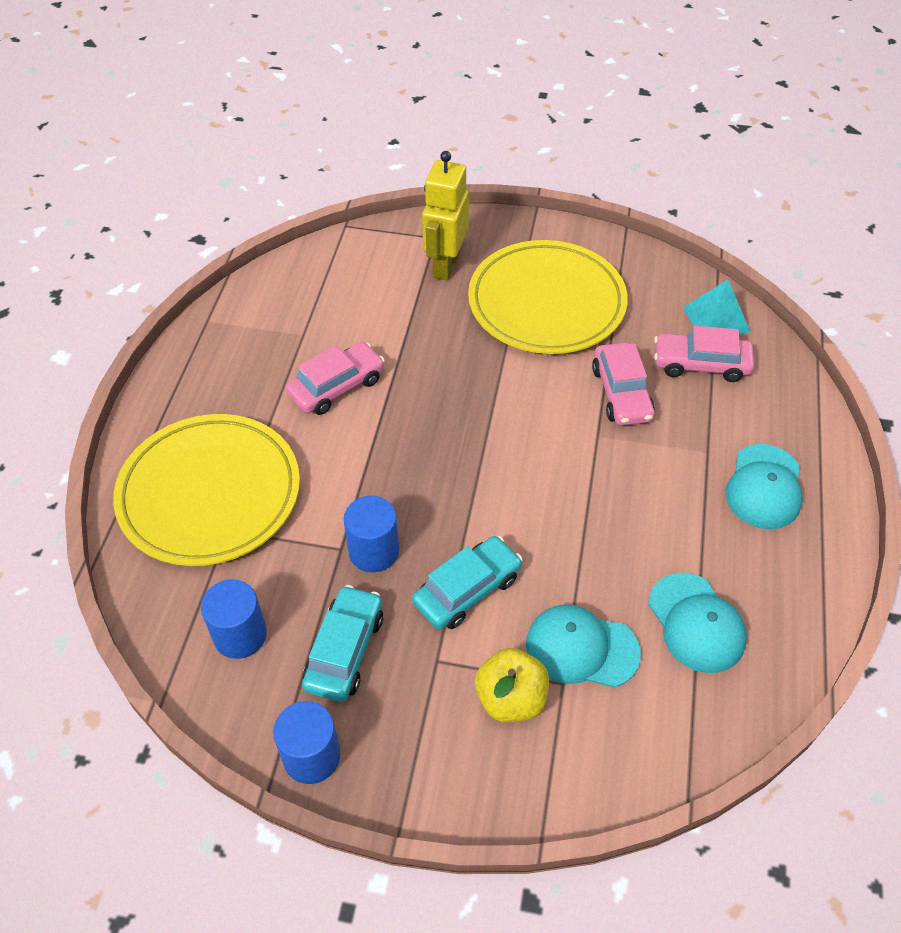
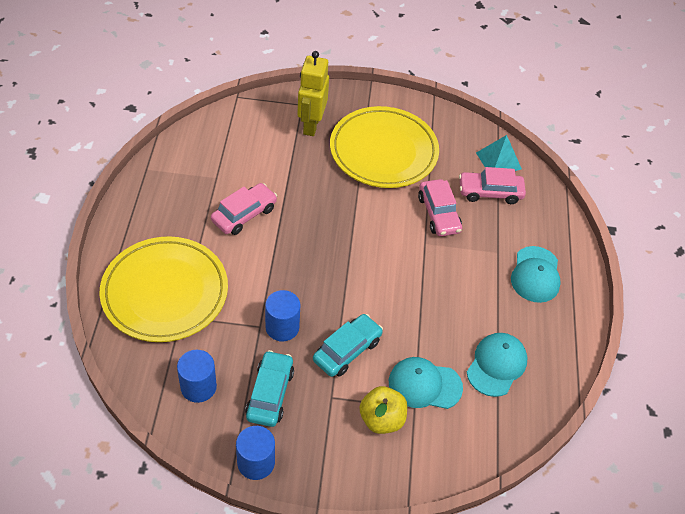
camera: 10 degrees left, 0 degrees up
turquoise cap [648,573,747,673] -> turquoise cap turned 120 degrees counterclockwise [467,333,527,397]

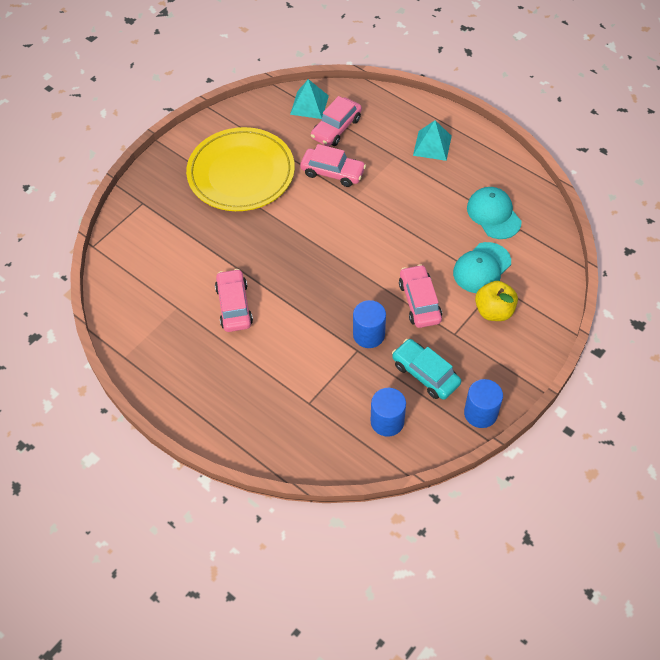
camera: 50 degrees left, 5 degrees up
yellow plate [99,236,228,342] -> none
yellow robot [297,51,329,136] -> none
turquoise car [313,314,383,377] -> pink car [399,264,442,328]
turquoise cap [511,246,561,303] -> turquoise pyramid [413,120,452,161]

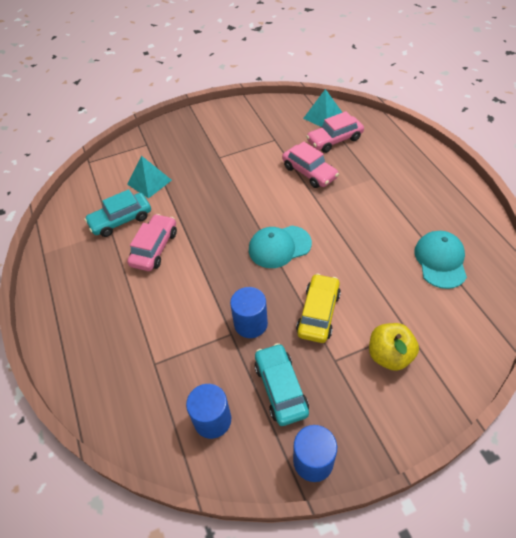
camera: 30 degrees right, 5 degrees down
yellow plate [186,127,295,211] -> none
pink car [399,264,442,328] -> yellow car [296,274,341,343]
turquoise pyramid [413,120,452,161] -> turquoise pyramid moved to [127,156,172,199]
turquoise cap [453,242,511,293] -> turquoise cap moved to [249,226,312,268]
none -> turquoise car [84,189,151,237]

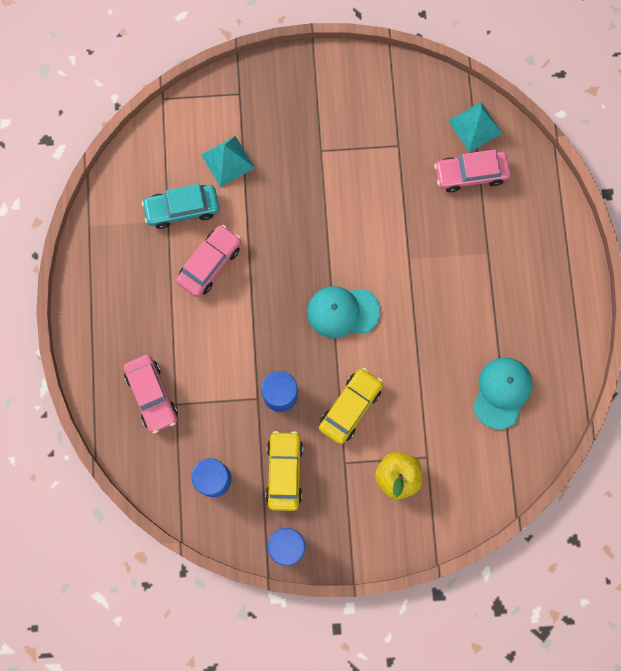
camera: 15 degrees right, 25 degrees up
turquoise car [254,343,309,426] -> yellow car [265,431,303,511]
pink car [282,142,339,188] -> pink car moved to [123,355,178,434]

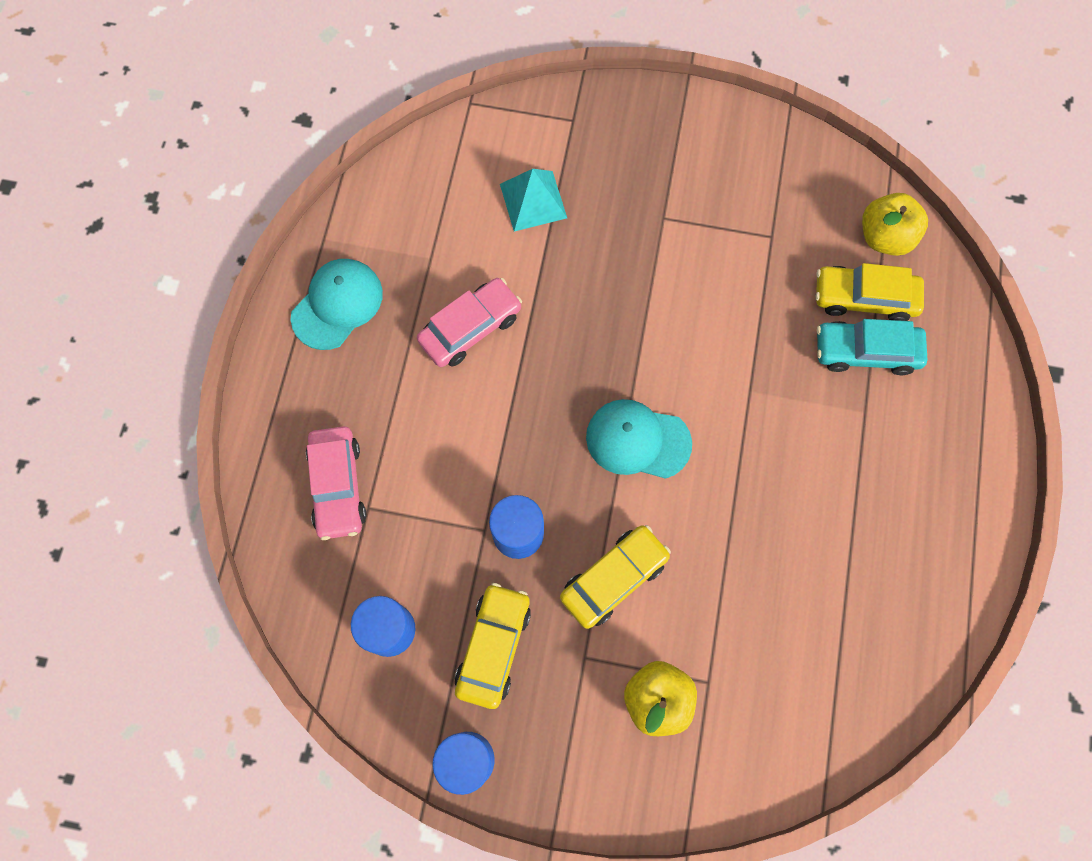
camera: 15 degrees right, 5 degrees down
turquoise car [142,184,219,229] -> turquoise car moved to [817,319,928,375]
pink car [434,150,511,192] -> yellow car [816,263,924,321]
turquoise pyramid [449,102,502,152] -> yellow apple [862,193,928,256]
turquoise cap [473,358,533,429] -> turquoise cap moved to [291,259,383,350]

